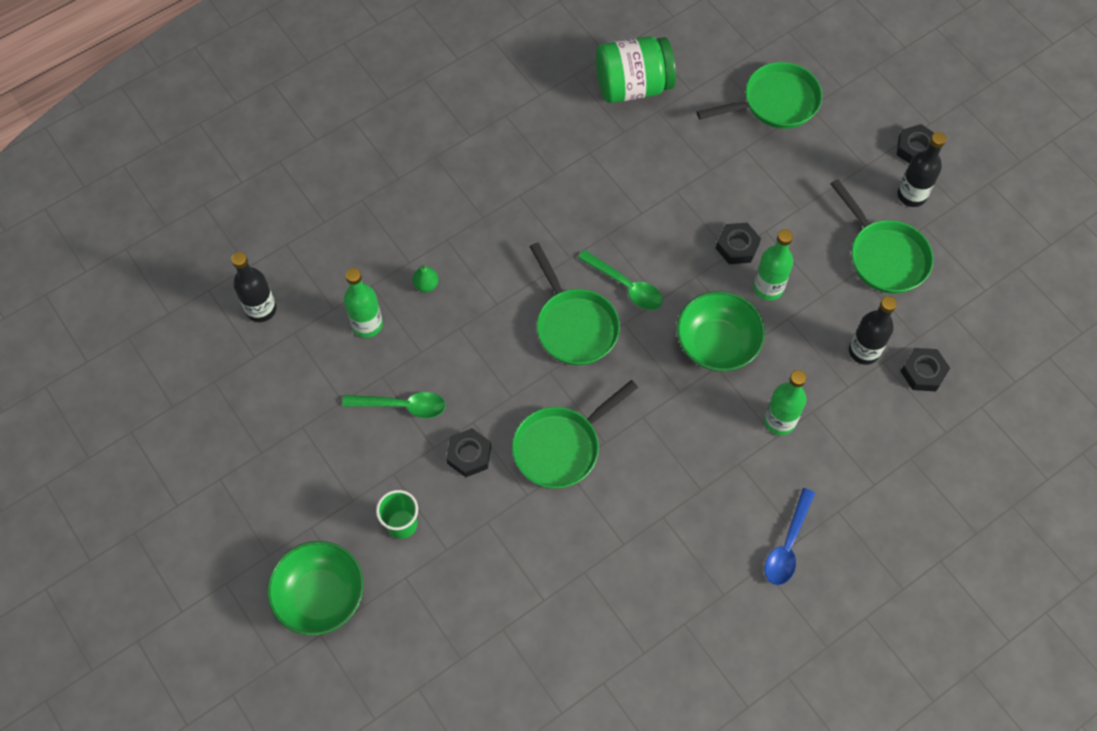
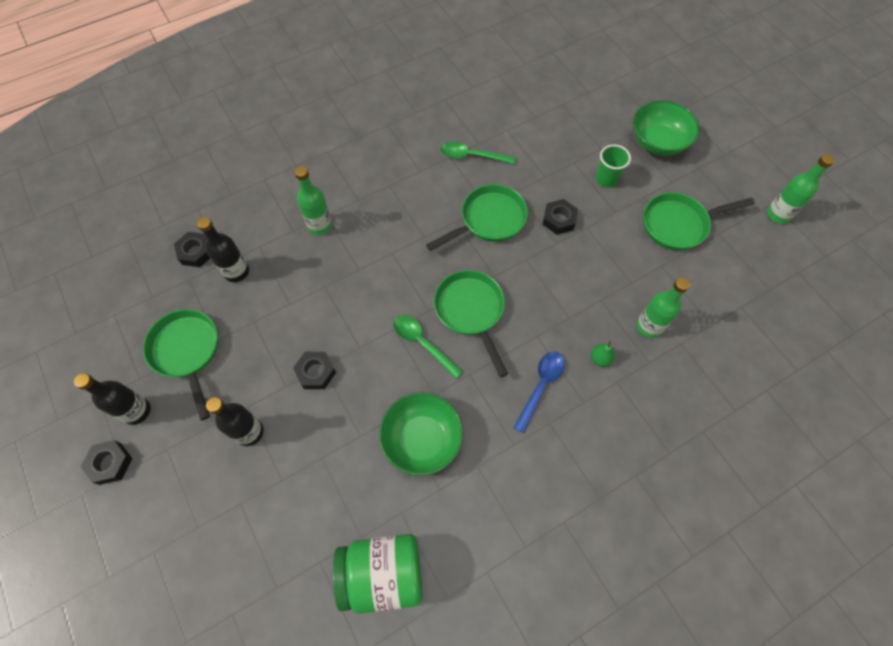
camera: 175 degrees left, 0 degrees up
black bottle [231,252,276,322] -> black bottle moved to [206,397,263,446]
green spoon [342,392,446,418] -> green spoon moved to [440,141,516,164]
green bowl [676,291,765,372] -> green bowl moved to [379,392,463,476]
green pan [697,62,822,129] -> green pan moved to [643,192,755,250]
green bottle [753,229,793,301] -> green bottle moved to [767,154,835,224]
blue spoon [765,488,815,585] -> blue spoon moved to [513,351,565,433]

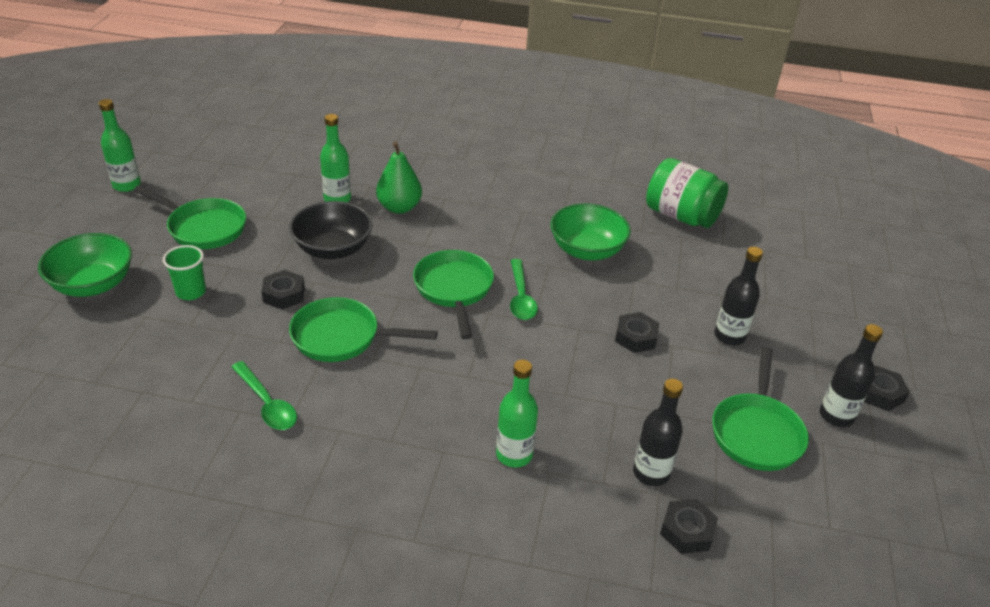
camera: 140 degrees left, 25 degrees down
green pan [434,270,508,377] -> green pan turned 150 degrees clockwise [413,250,494,339]
blue spoon [513,351,565,433] -> none
green pear [591,341,615,367] -> green pear [376,142,422,214], size x1.97
none -> black bowl [289,201,372,259]

